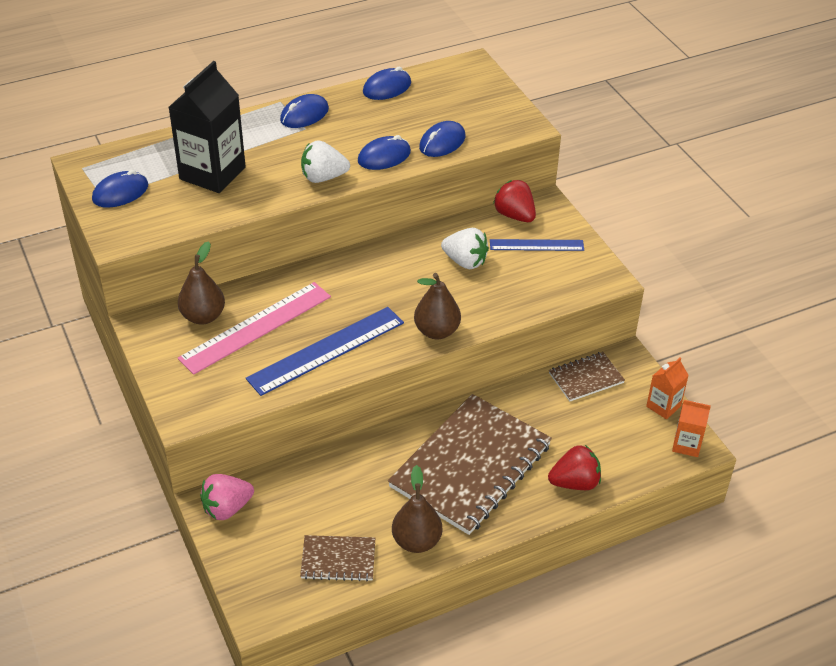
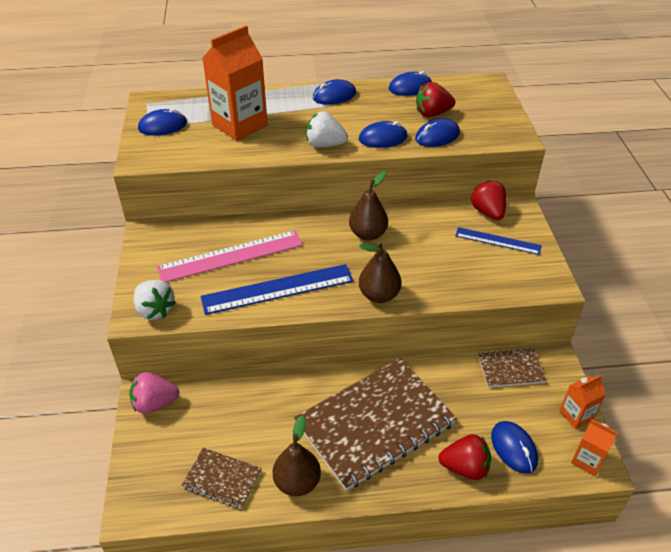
camera: 20 degrees right, 0 degrees up
black carton [168,61,246,193] -> orange carton [202,25,268,141]
brown pear [178,241,225,325] -> brown pear moved to [349,171,388,240]
white strawberry [441,228,489,269] -> white strawberry moved to [134,280,176,320]
none -> red strawberry [416,82,455,117]
none -> blue mouse [491,421,538,474]

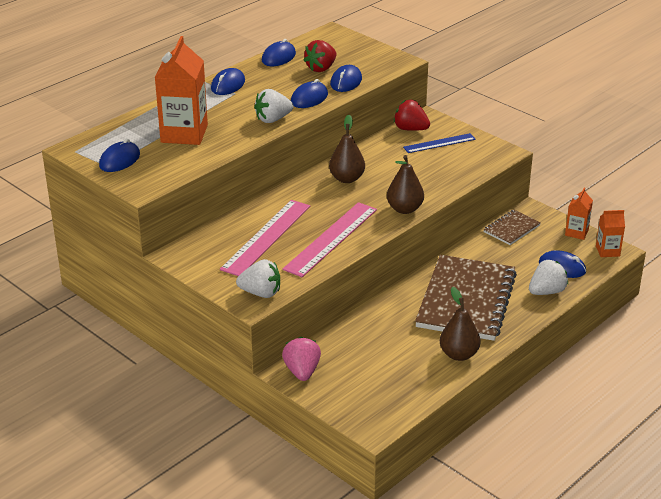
camera: 40 degrees left, 10 degrees down
pink strawberry [129,372,179,414] -> pink strawberry turned 135 degrees clockwise [282,337,321,381]
brown notebook [181,448,262,509] -> none
blue ruler [201,264,354,315] -> pink ruler [282,202,377,277]
red strawberry [438,434,491,480] -> white strawberry [529,260,568,295]

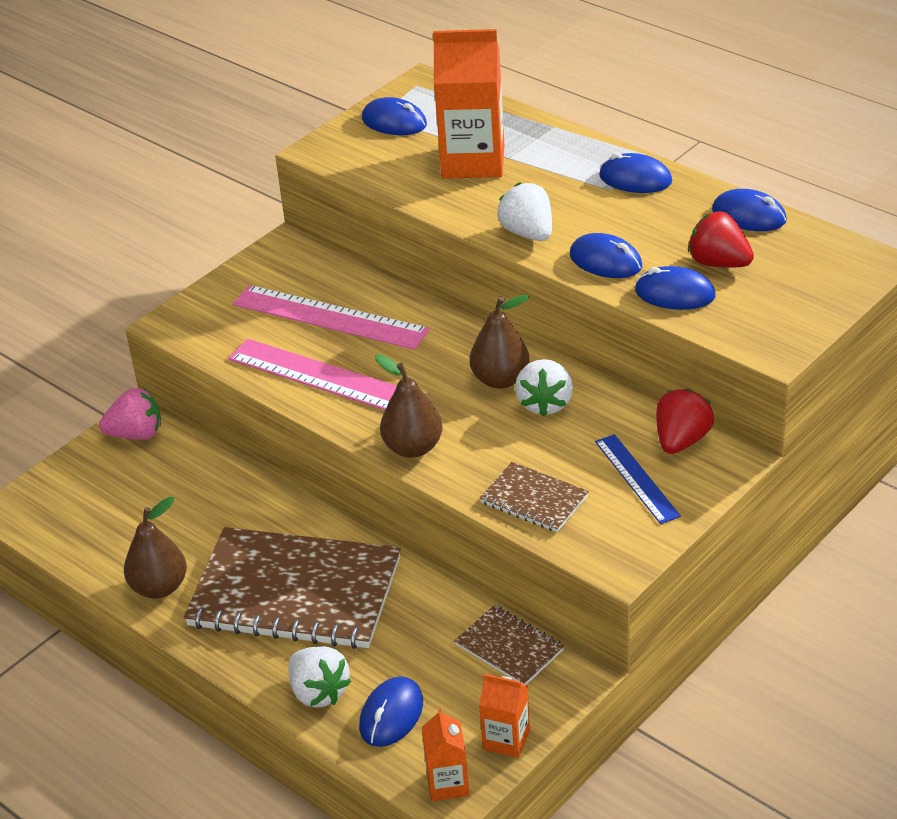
camera: 90 degrees right, 5 degrees up
white strawberry [236,259,280,298] -> white strawberry moved to [515,359,573,417]
none -> brown notebook [480,462,589,532]

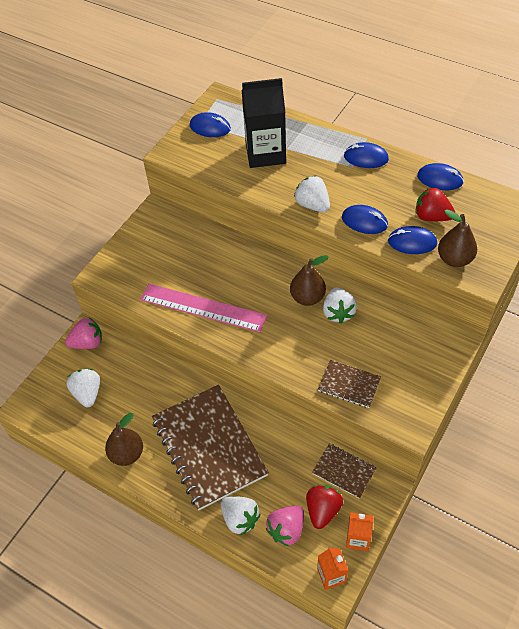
camera: 10 degrees left, 15 degrees up
brown notebook [184,527,401,649] -> brown notebook turned 60 degrees clockwise [152,385,269,510]
pink ruler [233,285,430,350] -> none
blue mouse [359,676,423,747] -> pink strawberry [266,505,304,547]
brown pear [375,354,442,458] -> brown pear moved to [438,209,477,267]
orange carton [433,29,504,179] -> black carton [242,78,286,168]
blue ruler [595,434,681,524] -> none
red strawberry [656,388,714,454] -> red strawberry moved to [306,485,343,529]
none -> white strawberry [66,369,100,407]

